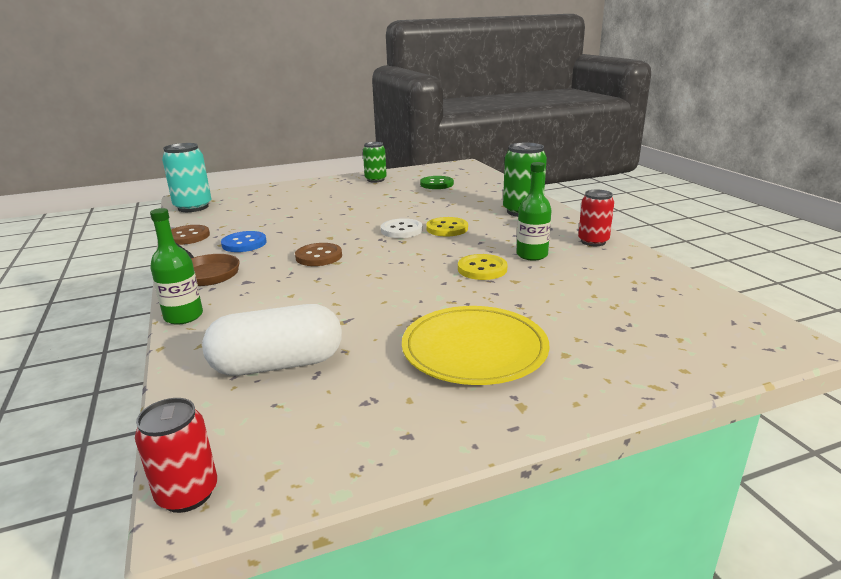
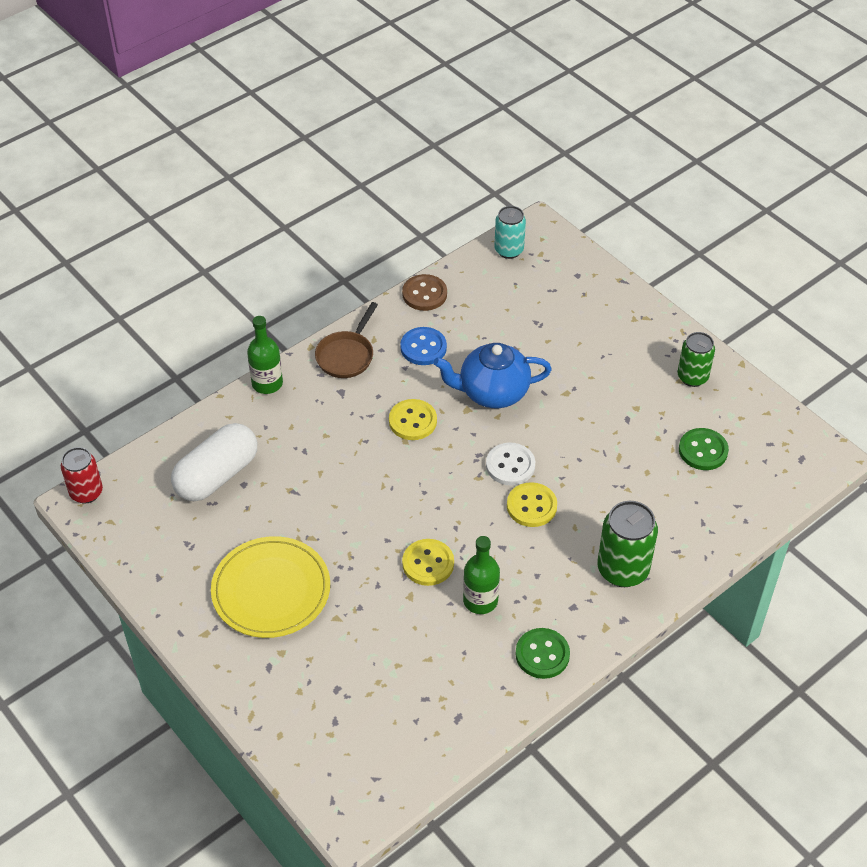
camera: 70 degrees right, 25 degrees up
turquoise can [162,143,211,212] -> turquoise can [494,206,526,259], size x0.67
white capsule [202,304,342,376] -> white capsule turned 75 degrees clockwise [171,423,257,501]
brown button [295,243,342,266] -> yellow button [389,399,437,440]
red can [578,190,614,246] -> green button [516,628,570,679]
none -> blue teapot [434,343,552,408]

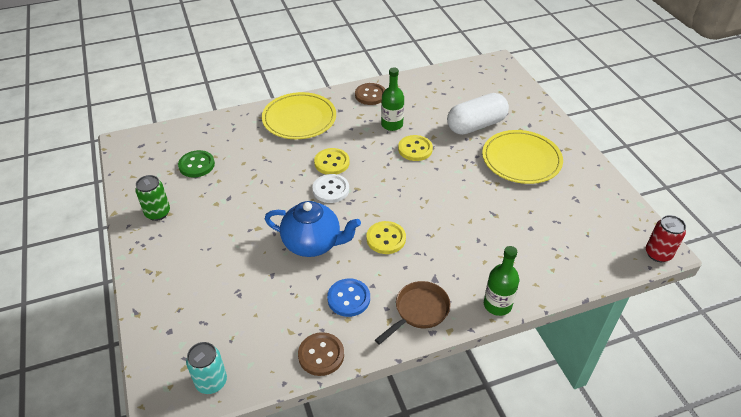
camera: 160 degrees left, 5 degrees down
white capsule [171,423,257,501] -> white capsule moved to [447,93,509,135]
green button [516,628,570,679] -> brown button [355,83,386,105]
green can [597,501,658,587] -> yellow plate [262,92,336,139]

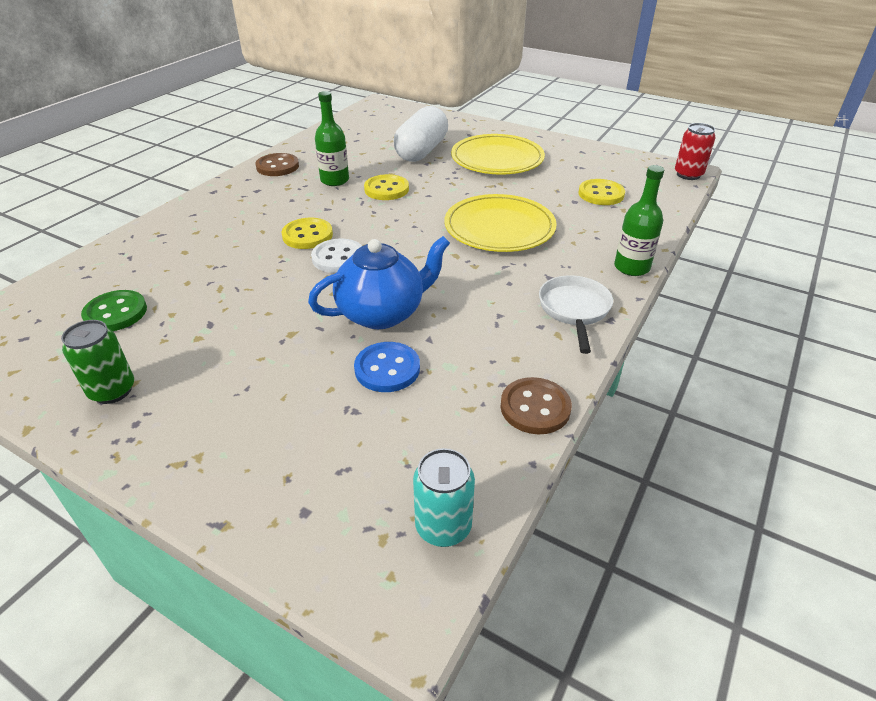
camera: 40 degrees left, 5 degrees down
yellow plate [262,92,336,139] -> yellow plate moved to [444,194,557,252]
blue button [327,278,370,317] -> blue button moved to [354,342,420,392]
yellow button [367,221,406,254] -> yellow button moved to [578,179,625,205]
brown pan [375,281,451,345] -> white pan [539,275,613,354]

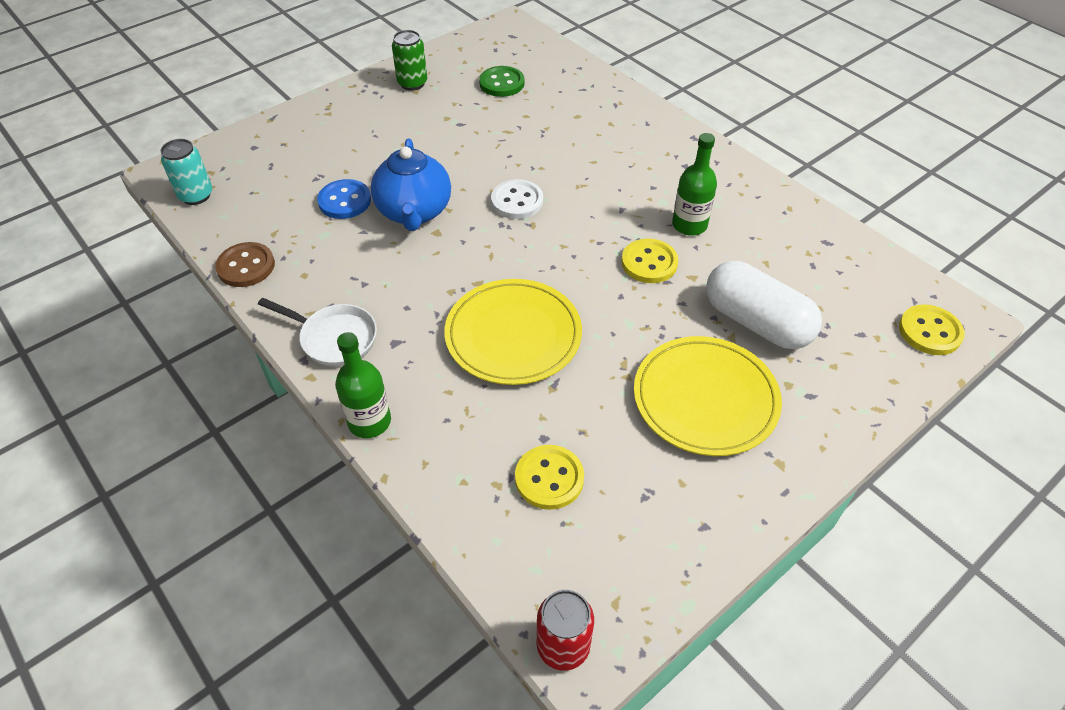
camera: 110 degrees right, 10 degrees up
brown button [256,153,299,176] -> none
yellow button [282,218,333,249] -> yellow button moved to [899,304,965,355]

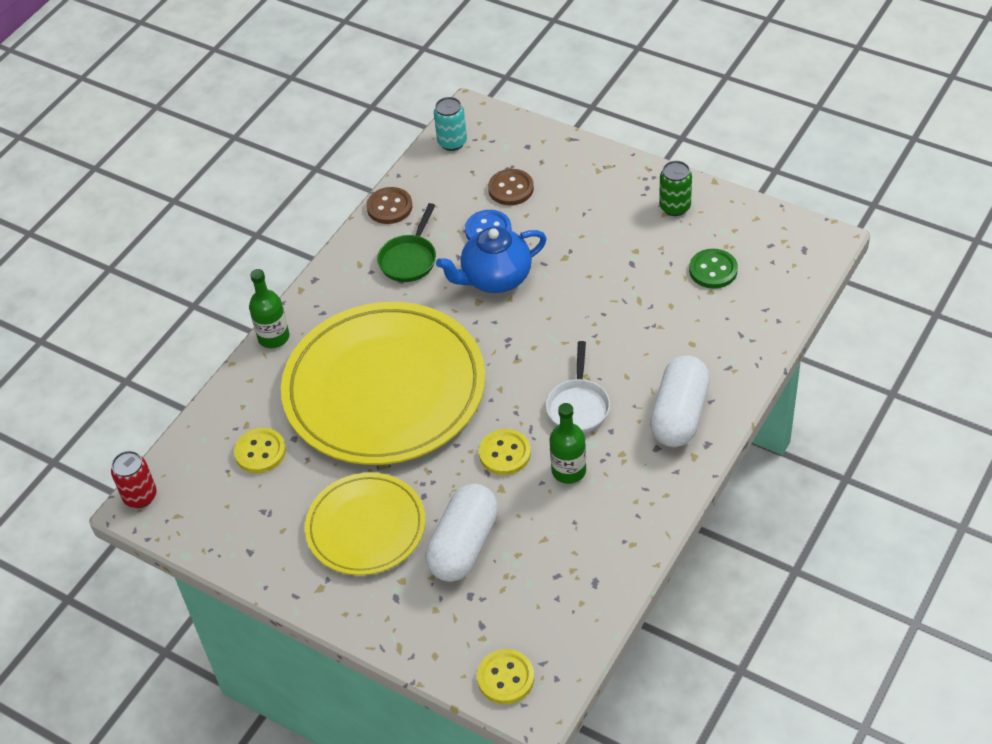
camera: 75 degrees right, 0 degrees up
white pan [258,298,377,366] -> white pan moved to [546,341,610,433]
yellow plate [444,279,582,385] -> yellow plate [281,302,485,465], size x1.80
white button [491,179,543,219] -> none
none -> green pan [377,203,436,282]
none -> brown button [488,169,534,205]
none -> white capsule [650,355,710,447]

